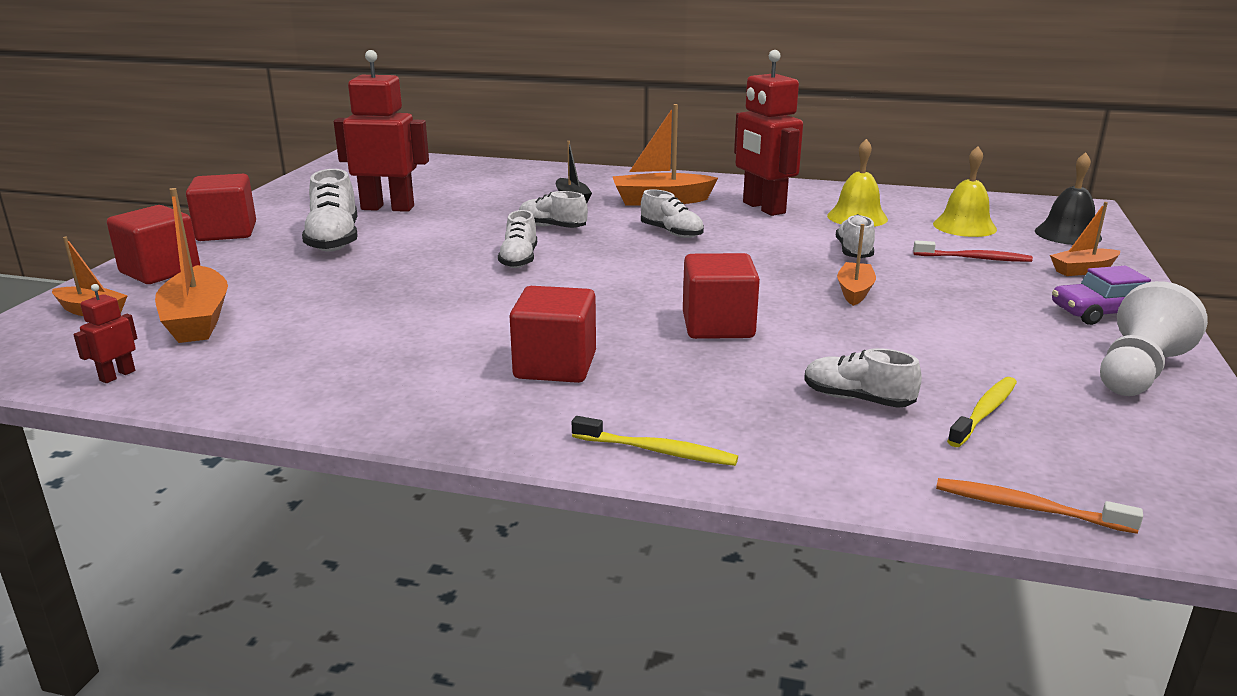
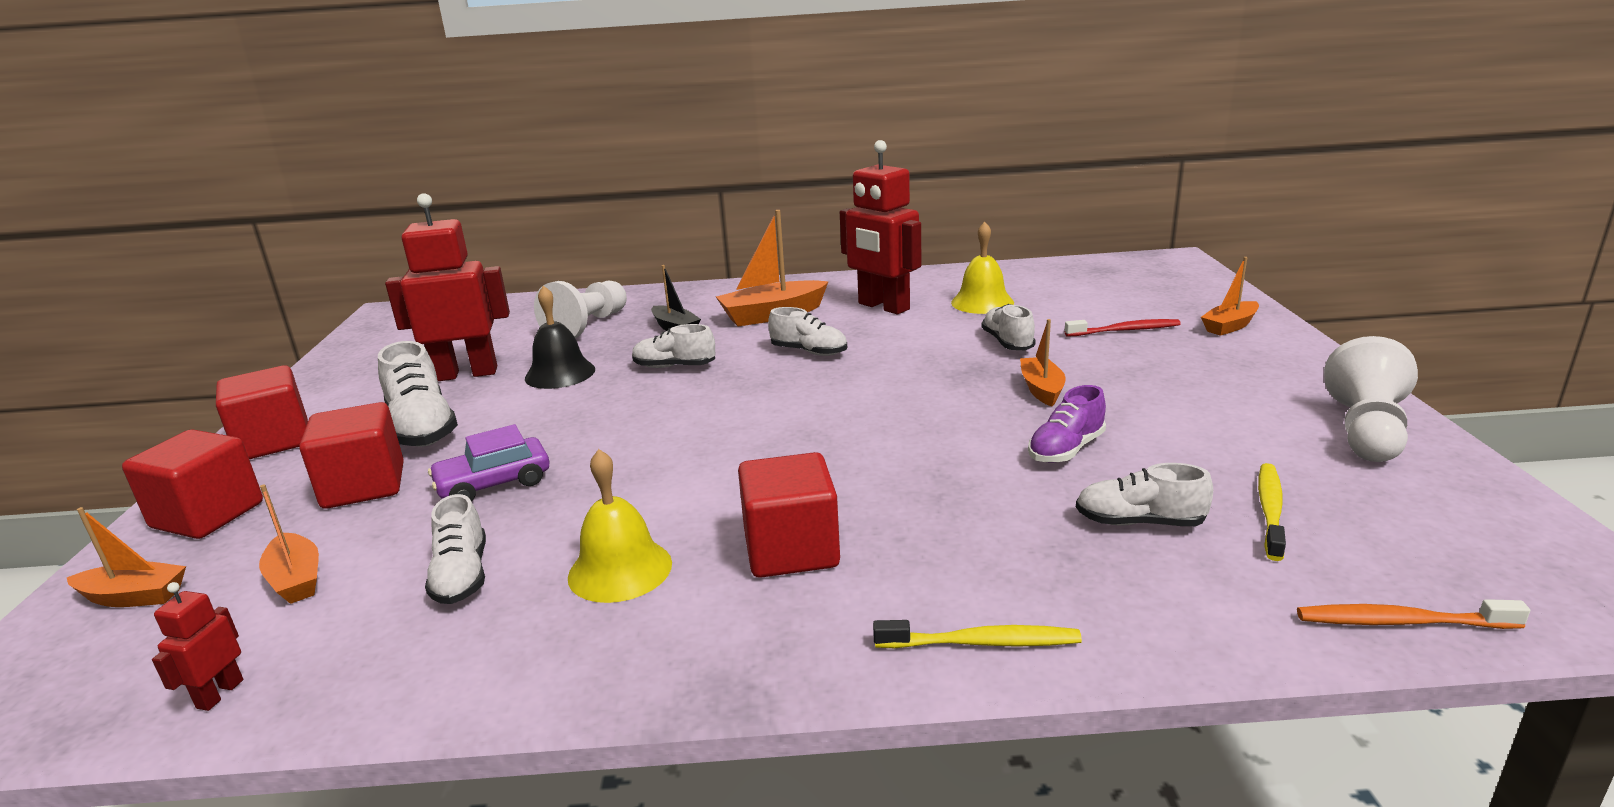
camera: 15 degrees left, 0 degrees up
orange boat [155,188,228,343] -> orange boat [259,484,319,604], size x0.60
white shoe [498,210,537,268] -> white shoe moved to [425,494,486,604]
red cube [683,253,760,339] -> red cube moved to [299,402,404,509]
yellow bell [933,146,997,237] -> yellow bell moved to [568,449,672,603]
black bell [1035,152,1102,245] -> black bell moved to [525,285,595,389]
purple car [1052,266,1151,325] -> purple car moved to [428,424,550,501]
none -> white pawn [534,281,627,338]
none -> purple shoe [1028,385,1106,463]

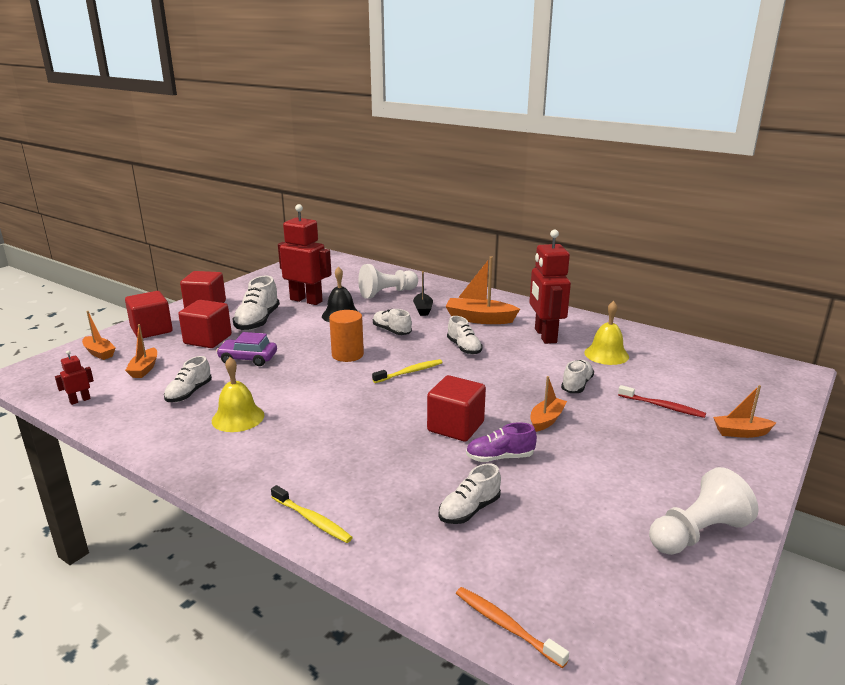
camera: 35 degrees right, 0 degrees up
red cube [738,452,840,578] -> red cube moved to [427,375,486,442]
white shoe [1076,463,1213,526] -> white shoe turned 90 degrees counterclockwise [439,463,501,524]
yellow toothbrush [1258,463,1286,561] -> yellow toothbrush moved to [372,359,443,383]
none -> orange cylinder [329,310,364,362]

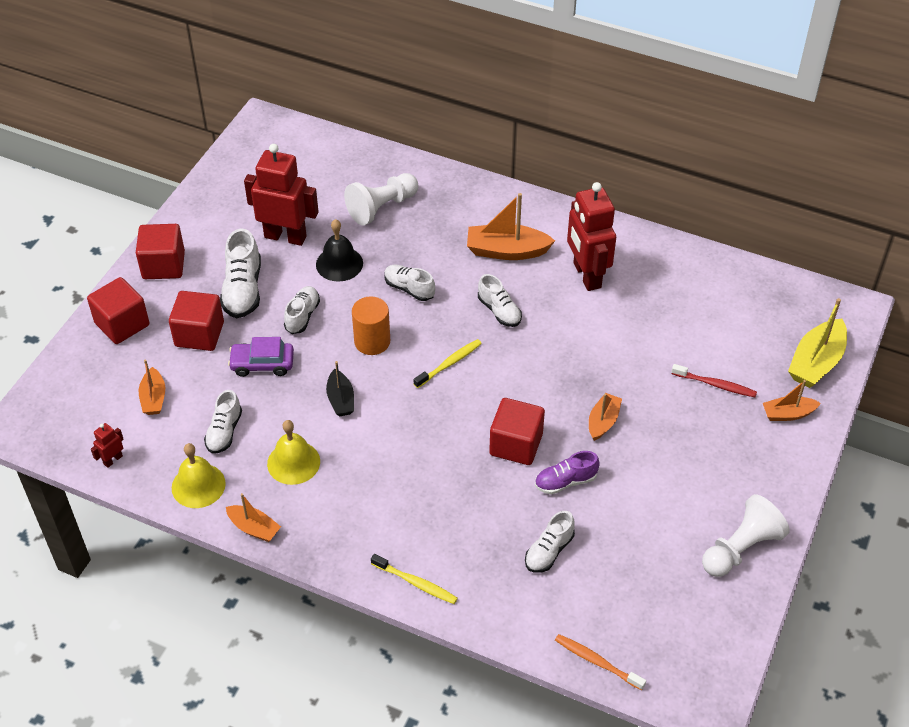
camera: 10 degrees left, 25 degrees up
orange boat [82,311,116,360] -> orange boat moved to [226,493,281,542]
black boat [413,271,433,316] -> black boat moved to [326,361,354,417]
white shoe [561,360,594,393] -> white shoe moved to [284,286,320,334]
yellow bell [584,301,629,365] -> yellow bell moved to [172,443,226,508]
none -> yellow boat [788,298,847,388]

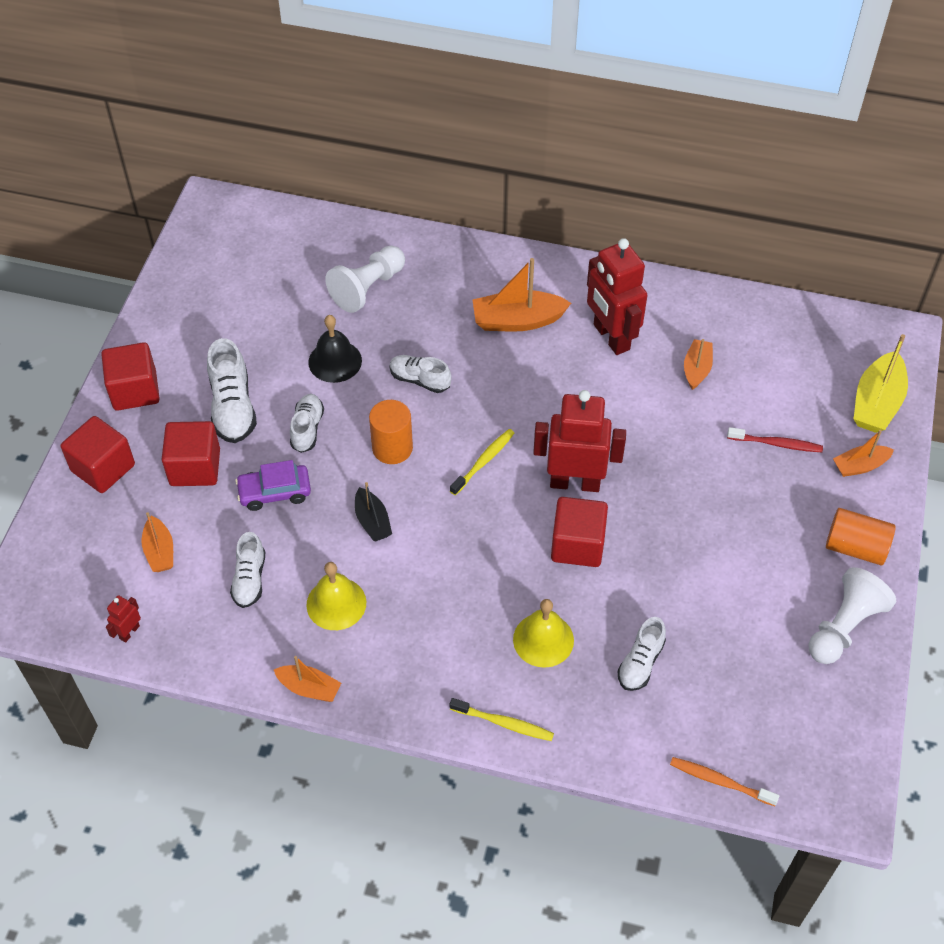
camera: 10 degrees left, 5 degrees up
yellow bell [172,443,226,508] -> yellow bell moved to [513,599,574,668]
red robot [244,144,319,246] -> red robot moved to [533,390,626,492]
white shoe [478,274,522,327] -> none
purple shoe [535,451,600,494] -> none
orange boat [589,393,622,441] -> orange boat moved to [684,339,713,390]
none -> orange cylinder [826,508,896,565]

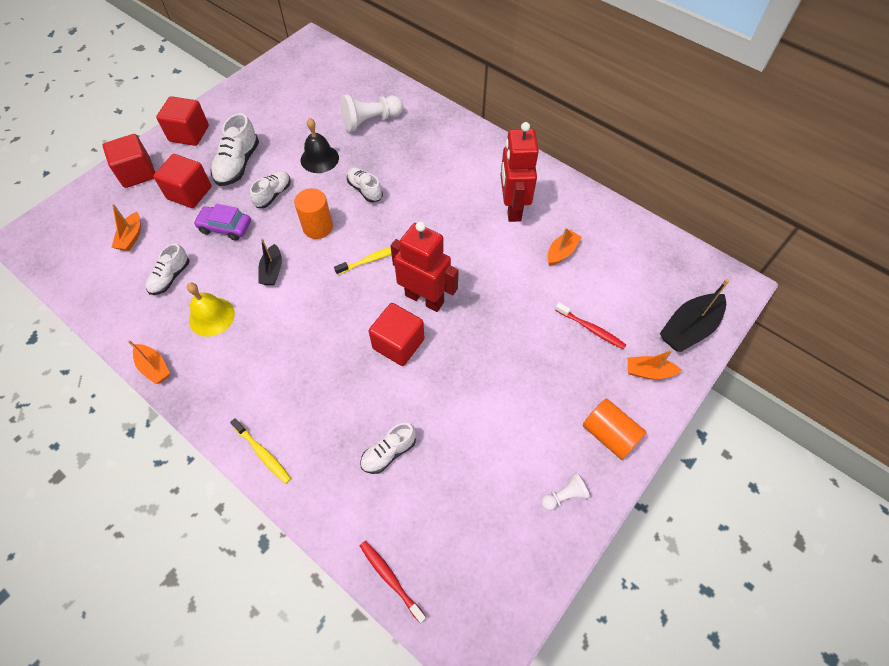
camera: 25 degrees right, 5 degrees up
red robot [106,595,141,643] -> none
orange boat [473,258,571,331] -> none
yellow bell [513,599,574,668] -> none
orange toothbrush [670,757,779,806] -> red toothbrush [360,541,426,623]
white pawn [808,567,896,664] -> white pawn [541,473,590,511], size x0.54
yellow boat [854,334,908,433] -> black boat [660,279,729,352]

